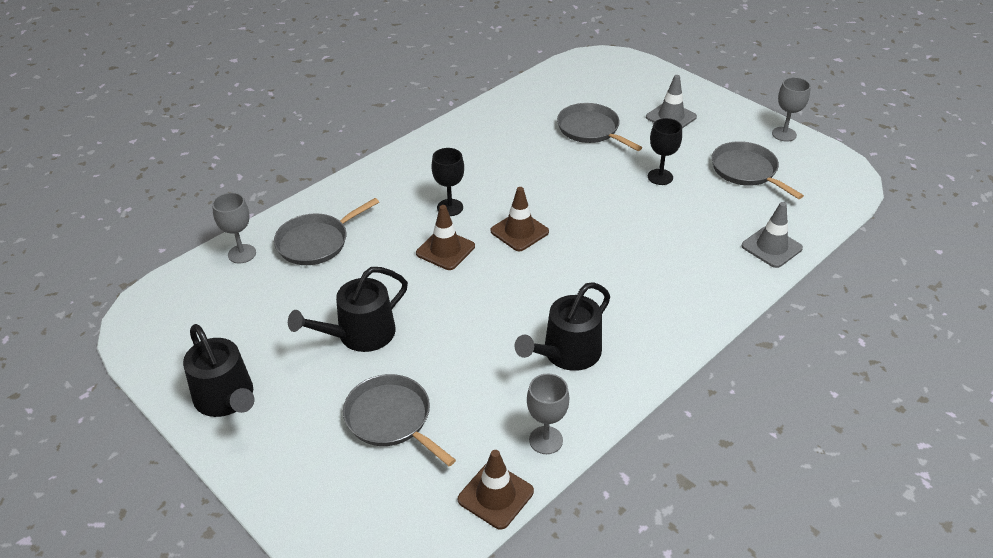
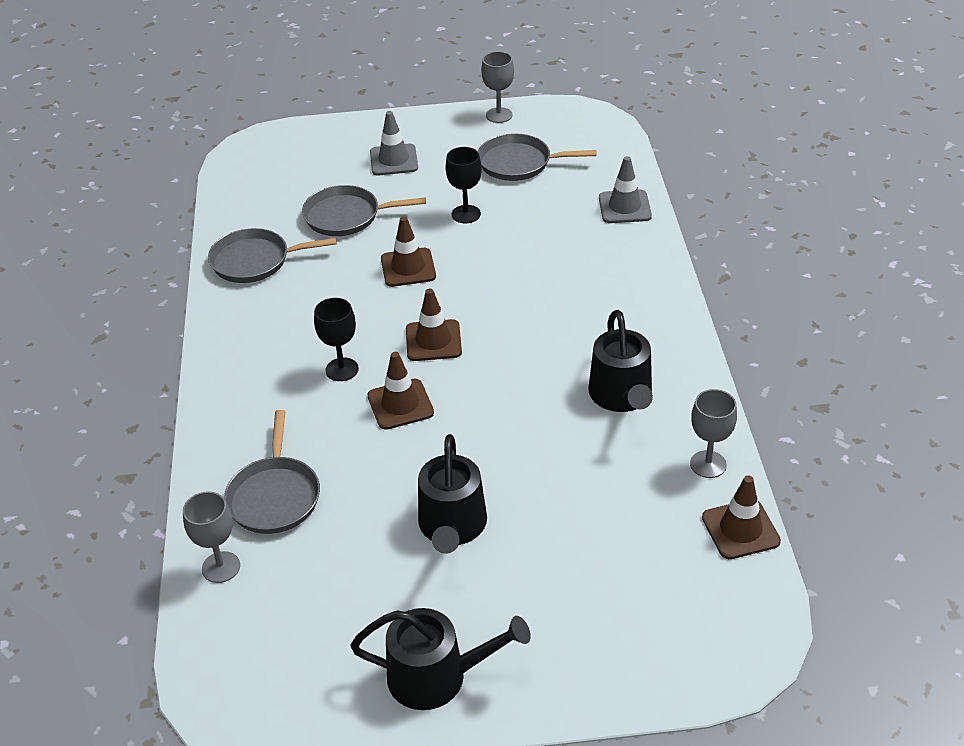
camera: 50 degrees left, 0 degrees up
grey pan [343,374,456,466] -> grey pan moved to [208,228,337,283]
none -> brown traffic cone [381,217,436,287]

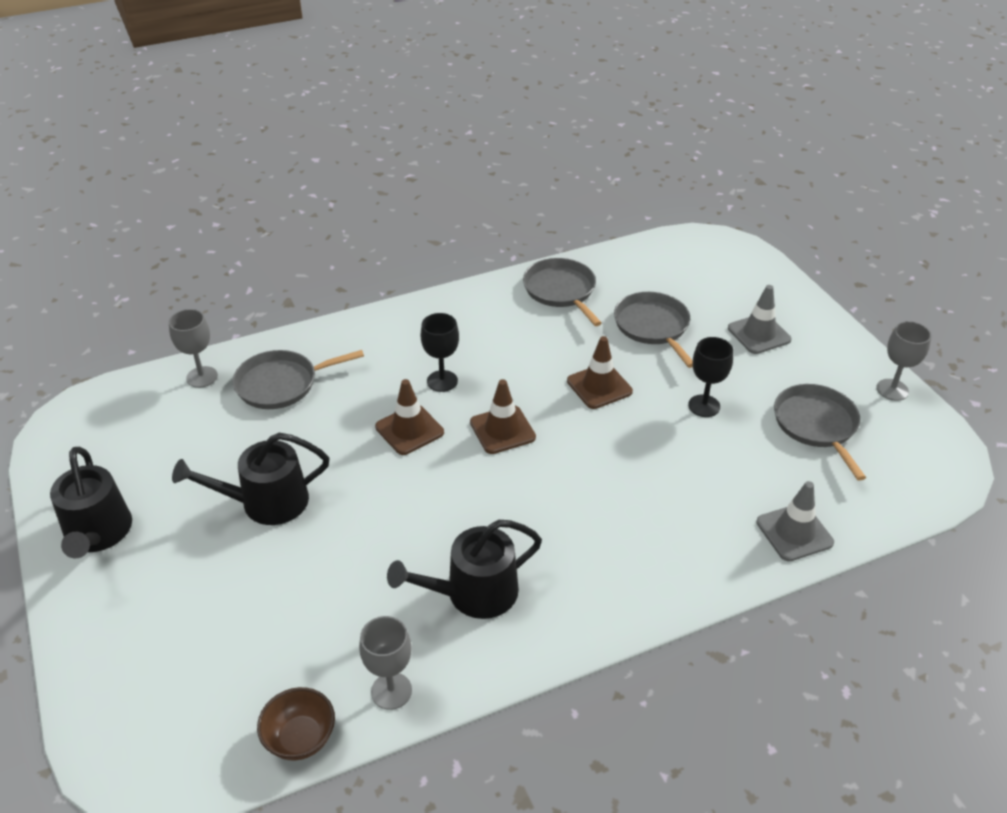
camera: 70 degrees right, 0 degrees up
brown traffic cone [702,476,781,559] -> brown bowl [257,687,335,760]

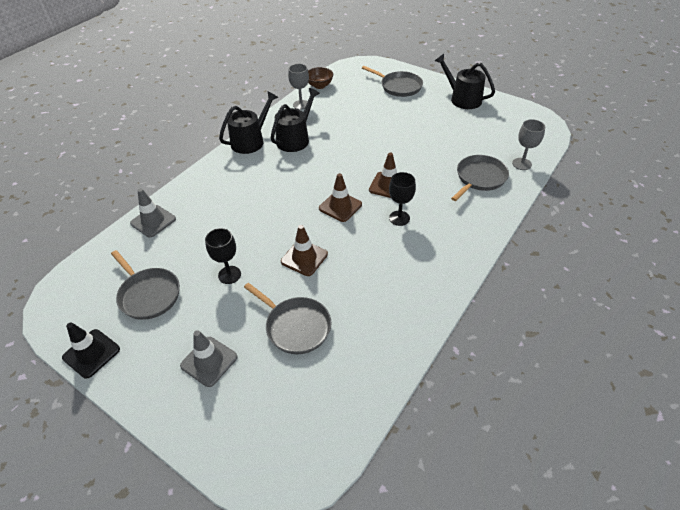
camera: 150 degrees right, 5 degrees up
black watering can [172,433,329,525] -> black watering can moved to [219,91,278,154]
grey pan [523,258,602,326] -> grey pan moved to [362,66,423,97]
grey goblet [876,321,931,401] -> black traffic cone [62,322,120,379]

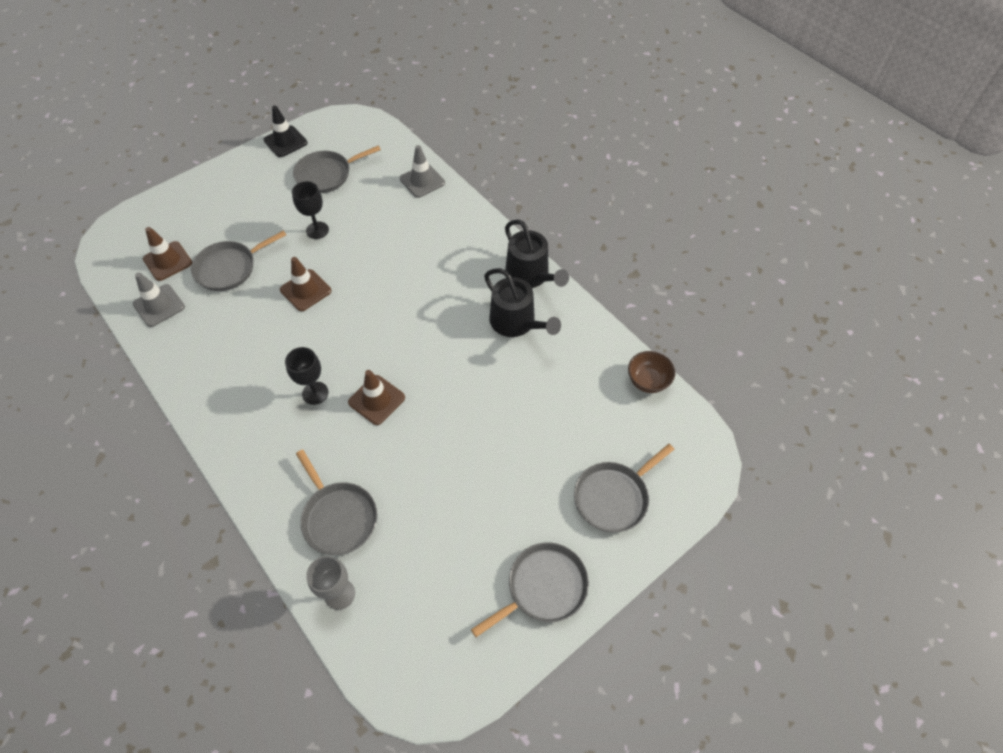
camera: 105 degrees right, 10 degrees up
grey traffic cone [180,330,238,387] -> grey traffic cone moved to [133,272,185,327]
grey goblet [288,64,309,110] -> none
brown traffic cone [319,173,362,222] -> brown traffic cone moved to [143,227,192,281]
black watering can [435,54,495,109] -> grey pan [471,542,589,637]

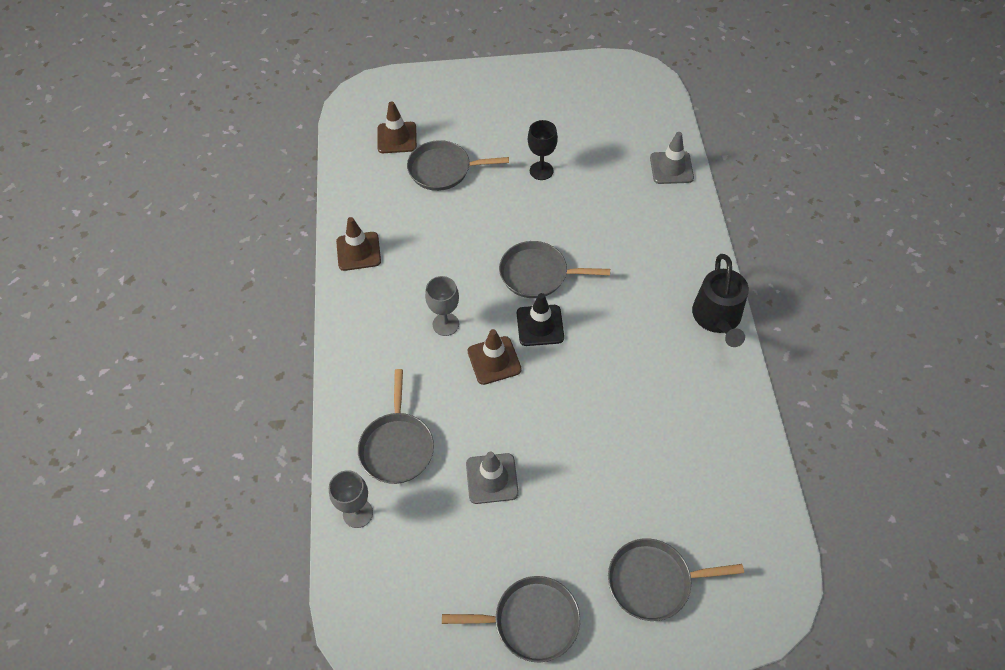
camera: 35 degrees right, 0 degrees up
grey traffic cone [133,272,185,327] -> grey traffic cone moved to [466,451,519,504]
black traffic cone [264,105,308,157] -> black traffic cone moved to [517,293,564,346]
brown traffic cone [280,257,331,311] -> brown traffic cone moved to [336,217,381,271]
black goblet [285,347,329,405] -> grey goblet [425,276,459,336]
grey pan [293,145,381,193] -> grey pan moved to [499,241,610,298]
black watering can [484,268,561,337] -> none
brown bowl [628,351,675,393] -> none

